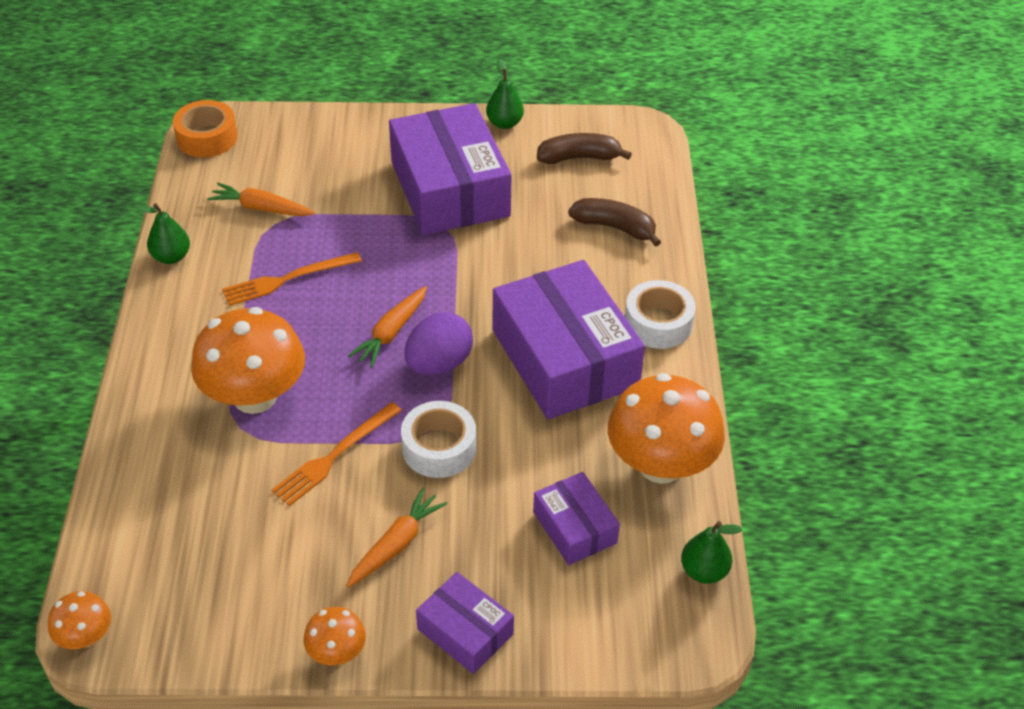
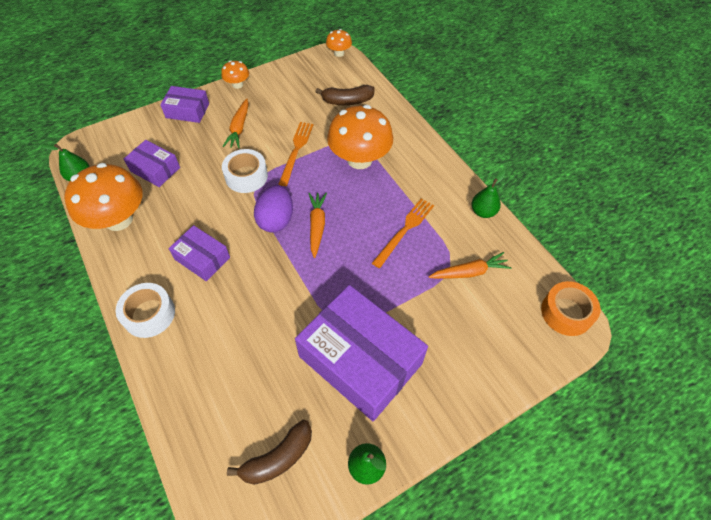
camera: 150 degrees right, 10 degrees up
purple box [493,260,645,419] -> purple box [169,225,230,281], size x0.50
brown banana [568,198,661,247] -> brown banana moved to [315,85,375,105]

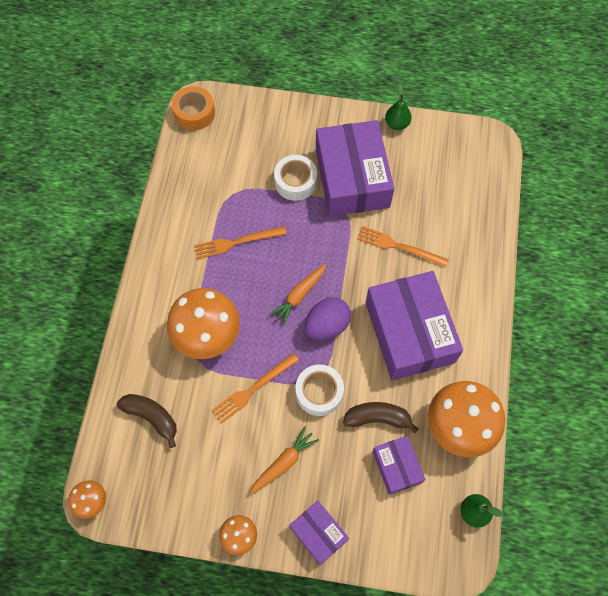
camera: 140 degrees left, 10 degrees up
white tape [116,283,175,338] -> white tape moved to [274,155,317,201]
purple box [169,225,230,281] -> purple box [366,271,463,380], size x2.00
brown banana [227,420,312,485] -> brown banana moved to [343,402,419,433]
orange carrot [428,252,511,279] -> none
green pear [471,171,505,218] -> none
none -> orange fork [357,226,449,267]

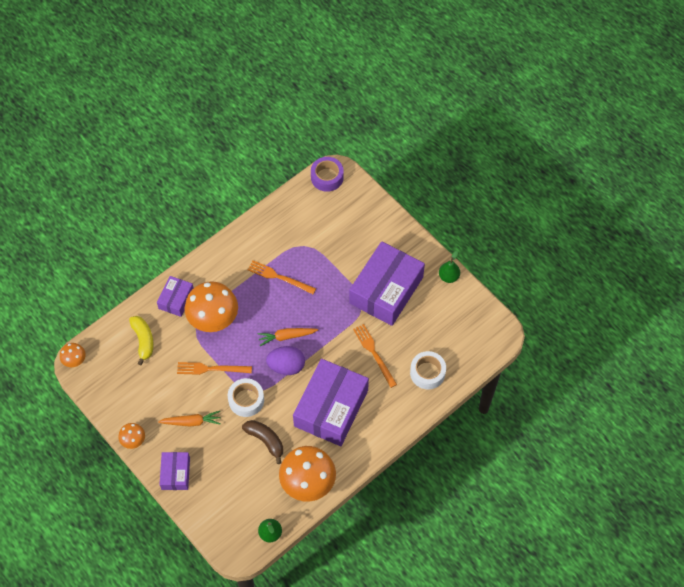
camera: 40 degrees right, 5 degrees down
brown banana [117,394,177,448] -> yellow banana [129,316,154,365]
orange tape [172,86,215,130] -> purple tape [311,157,344,192]
white tape [274,155,317,201] -> white tape moved to [410,351,446,389]
purple box [373,436,425,495] -> purple box moved to [157,276,194,317]

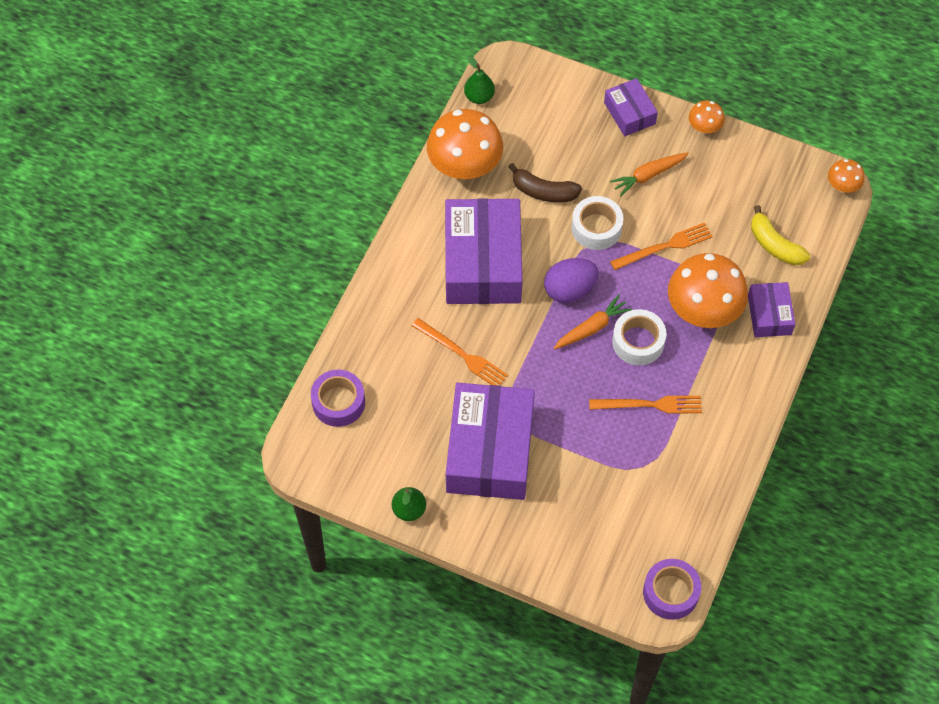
camera: 155 degrees right, 0 degrees up
white tape [410,351,446,389] -> white tape moved to [612,309,666,365]
none -> purple tape [311,370,365,427]

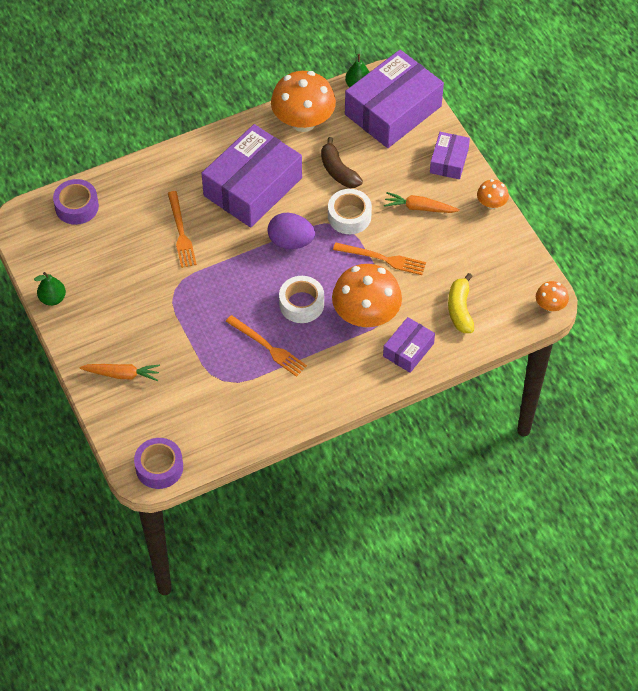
camera: 40 degrees right, 5 degrees down
purple box [446,383,535,500] -> purple box moved to [345,50,444,148]
orange carrot [553,295,632,350] -> orange carrot moved to [79,364,160,381]

